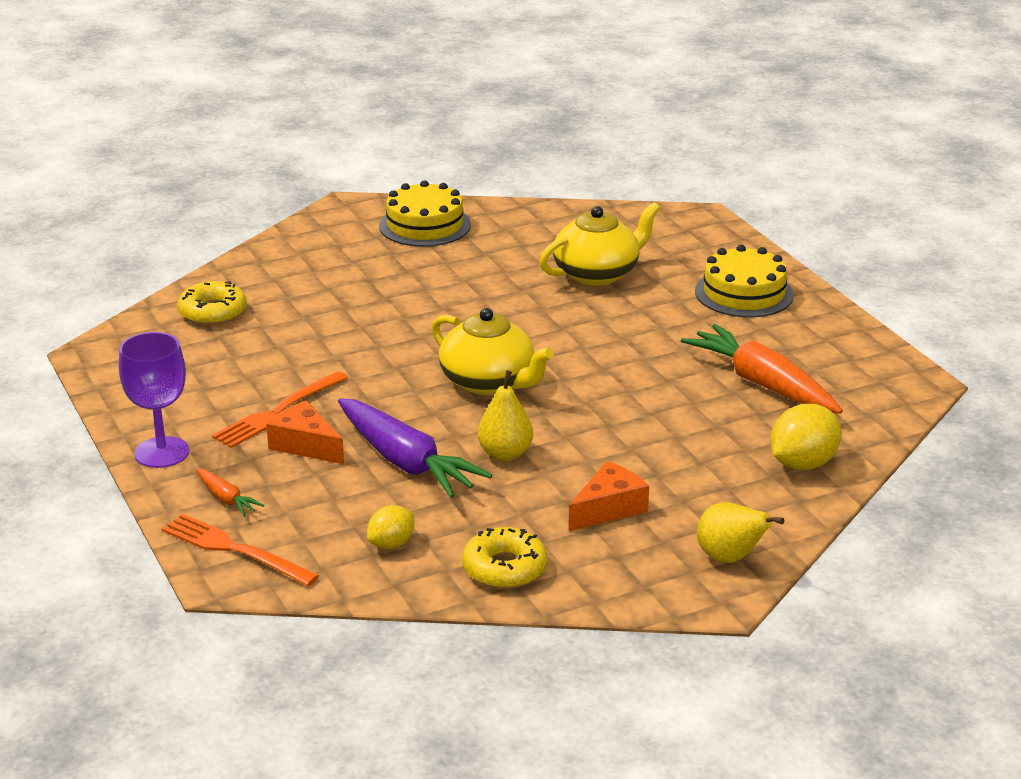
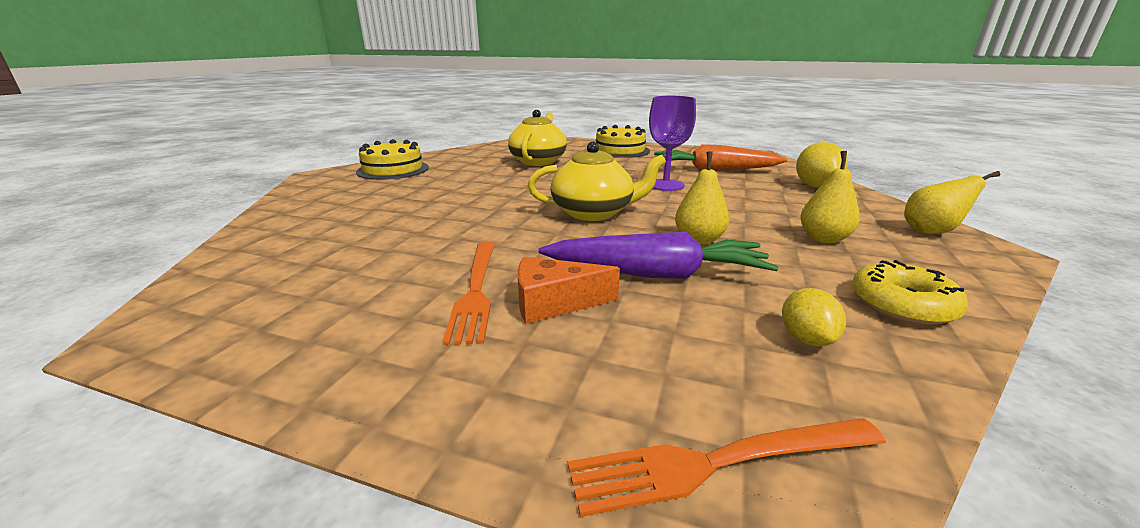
camera: 45 degrees left, 5 degrees down
purple goblet [119,332,189,468] -> purple goblet moved to [649,96,696,191]
yellow donut [178,281,247,325] -> none
orange carrot [196,468,264,516] -> none
orange cheese [569,461,649,531] -> yellow pear [800,151,860,243]

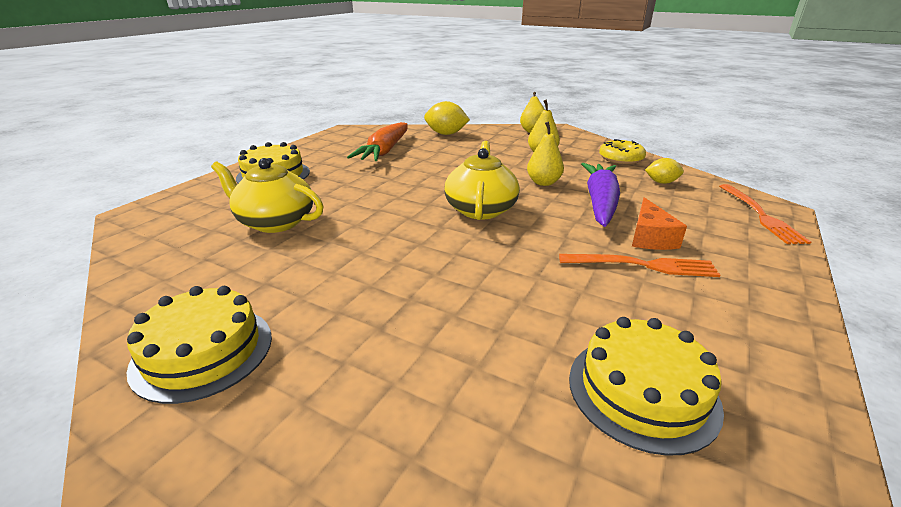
camera: 80 degrees left, 5 degrees up
purple goblet [649,96,696,191] -> none
none -> yellow cake [569,317,724,456]

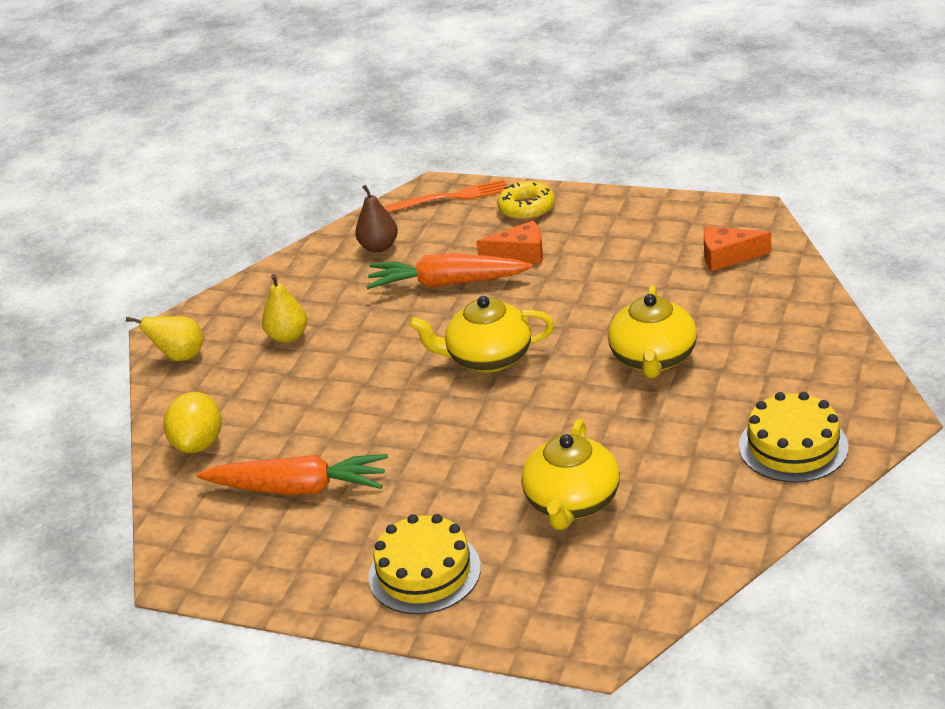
camera: 95 degrees left, 5 degrees up
yellow pear [527,121,564,186] -> none
orange fork [559,254,720,277] -> none
yellow cake [569,317,724,456] -> orange cheese [704,226,771,271]
purple carrot [581,163,620,227] -> orange carrot [366,253,533,289]
yellow donut [599,139,646,164] -> yellow donut moved to [497,181,555,220]
yellow lemon [645,158,684,184] -> brown pear [355,185,398,253]
none -> yellow teapot [608,285,697,378]

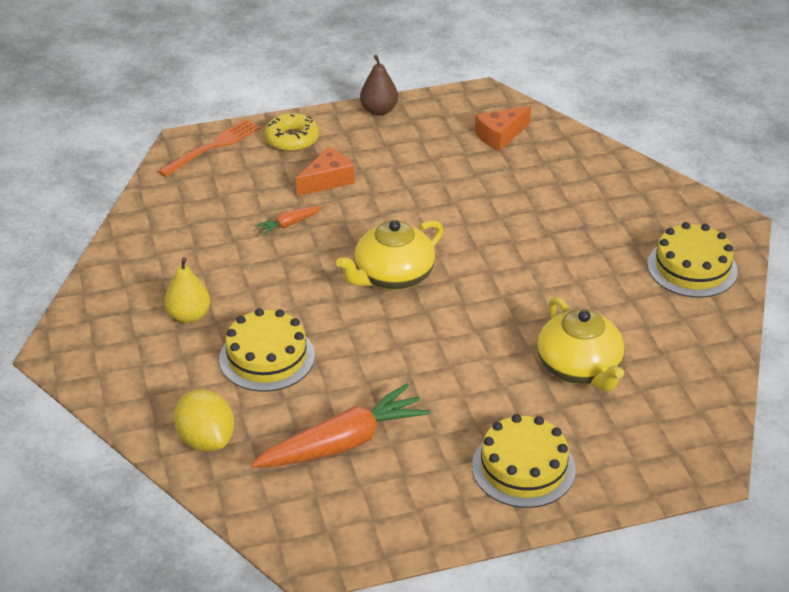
camera: 40 degrees left, 5 degrees up
yellow pear [126,316,204,361] -> none
brown pear [355,185,398,253] -> brown pear moved to [360,55,398,116]
orange carrot [366,253,533,289] -> orange carrot [255,206,323,236], size x0.46
yellow teapot [608,285,697,378] -> none
none -> yellow cake [219,308,315,392]

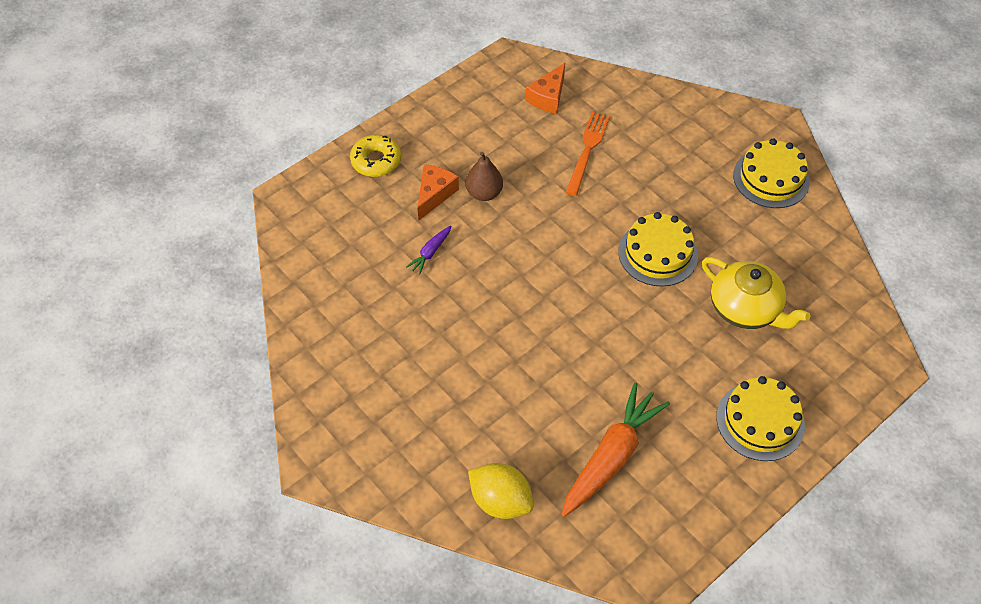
camera: 25 degrees left, 15 degrees up
orange fork [158,119,260,177] -> orange fork moved to [565,112,610,196]
yellow pear [164,257,210,323] -> none
yellow cake [219,308,315,392] -> yellow cake moved to [618,212,698,286]
orange carrot [255,206,323,236] -> purple carrot [406,226,452,275]
yellow teapot [336,220,443,290] -> none
brown pear [360,55,398,116] -> brown pear moved to [466,152,503,201]

